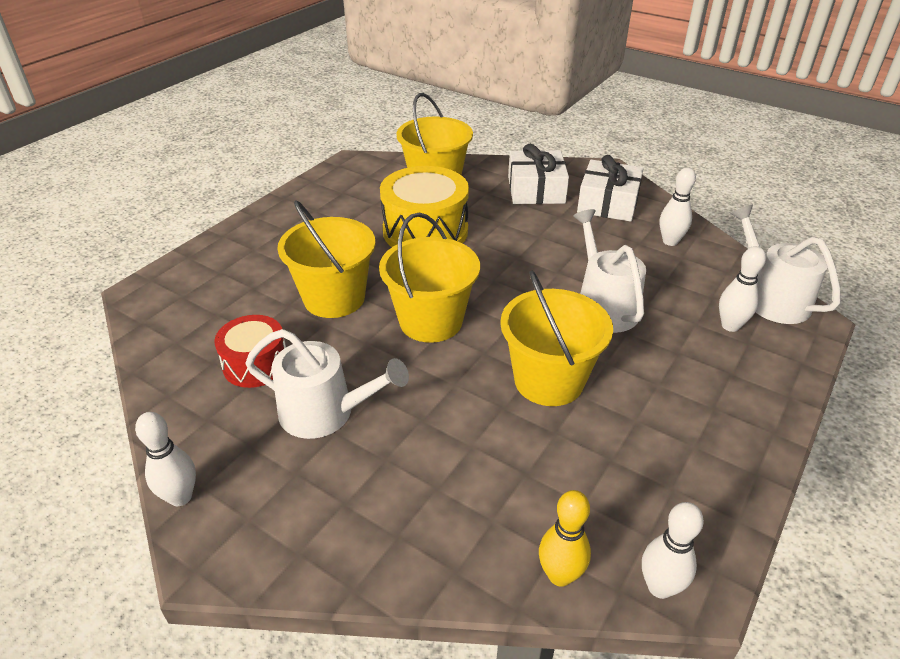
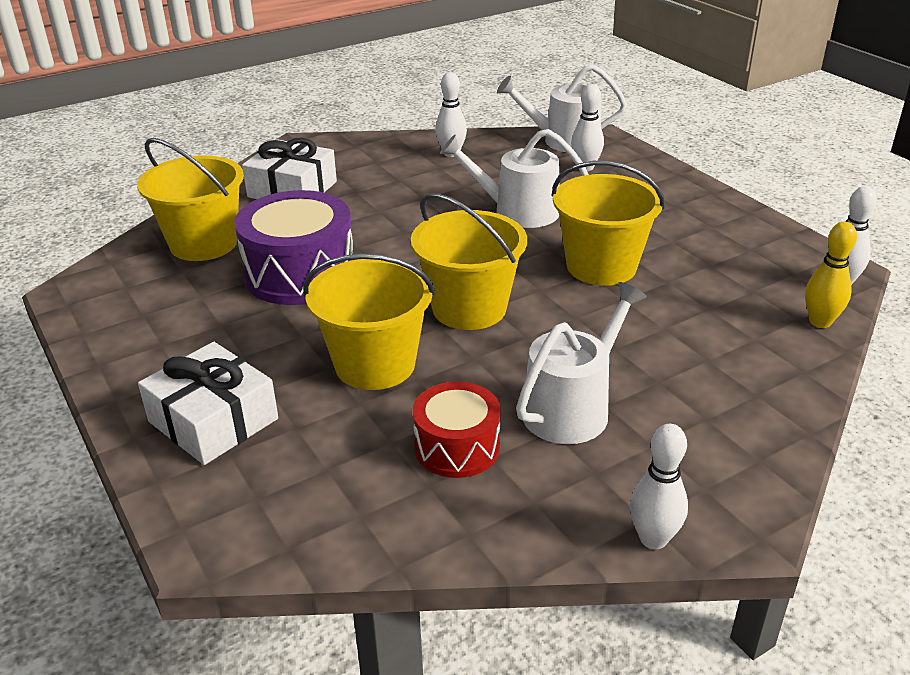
camera: 65 degrees left, 5 degrees down
yellow drum [380,166,469,247] -> purple drum [234,190,353,305]
white gift [577,155,644,222] -> white gift moved to [138,342,278,465]

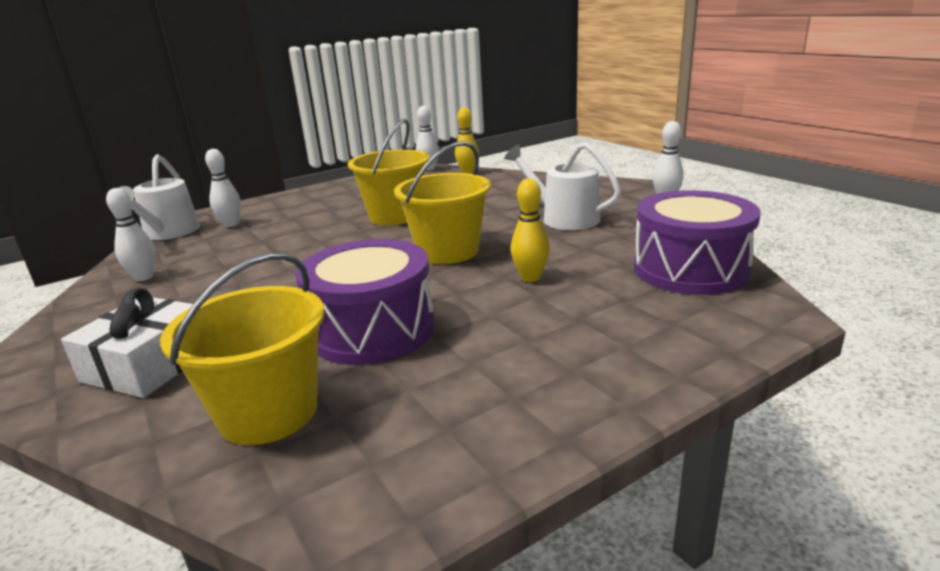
camera: 90 degrees left, 10 degrees down
white gift [138,342,278,465] -> none
yellow bucket [303,254,435,390] -> yellow bowling pin [511,179,550,282]
red drum [413,382,501,478] -> none
white watering can [440,129,589,228] -> none
none -> purple drum [634,190,761,295]

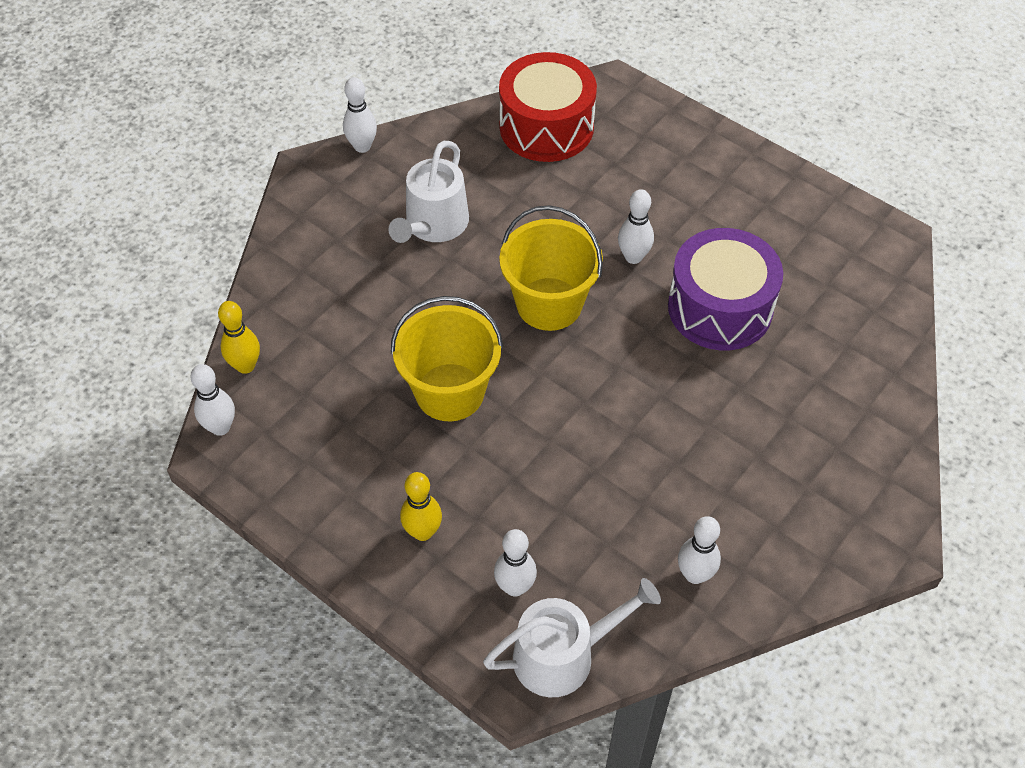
camera: 110 degrees left, 30 degrees up
white gift [61,288,193,398] -> none
yellow bucket [160,253,325,445] -> none
yellow bowling pin [511,179,550,282] -> yellow bowling pin moved to [400,472,442,541]
purple drum [634,190,761,295] -> red drum [499,52,597,162]
none -> white bowling pin [618,189,654,264]

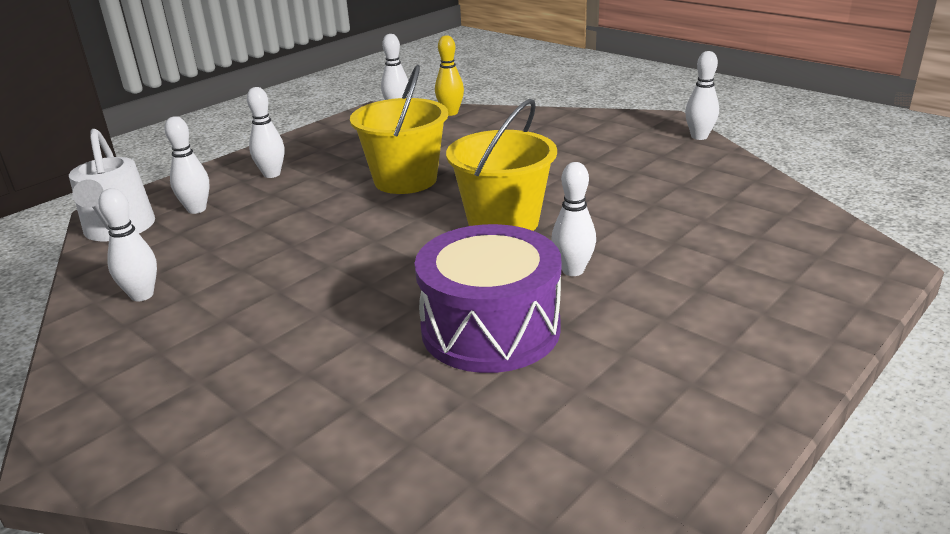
camera: 95 degrees right, 25 degrees down
white watering can [389,141,469,243] -> none
yellow bowling pin [400,472,442,541] -> white bowling pin [247,87,285,178]
red drum [499,52,597,162] -> none

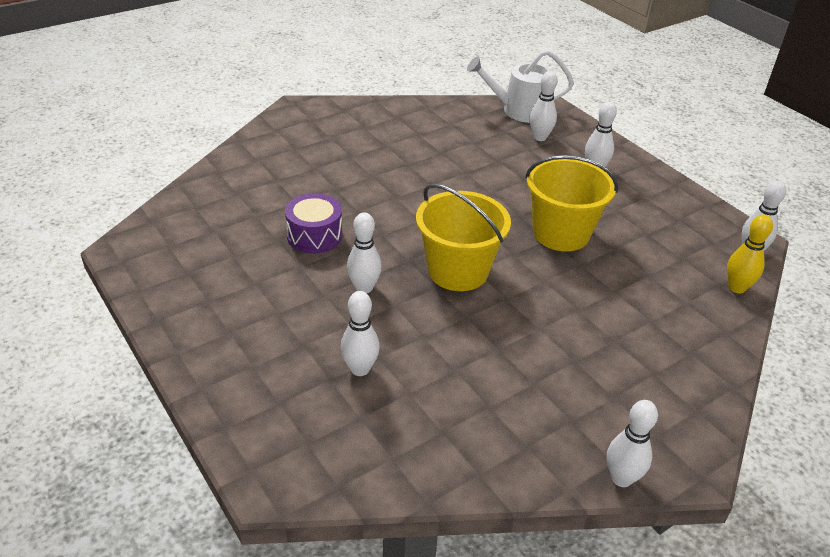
camera: 100 degrees right, 10 degrees up
white bowling pin [98,188,157,301] -> white bowling pin moved to [340,291,380,376]
purple drum [415,224,561,373] -> purple drum [285,193,342,254], size x0.60

